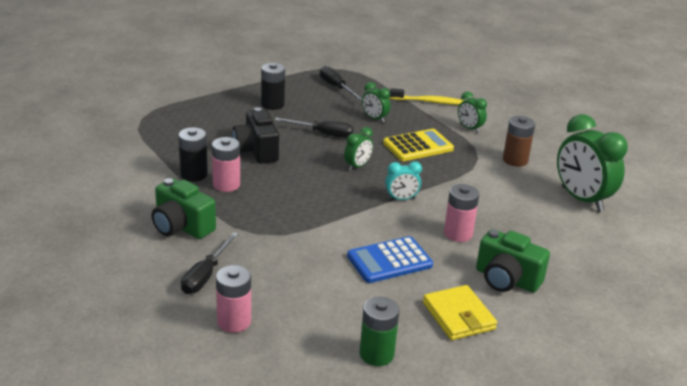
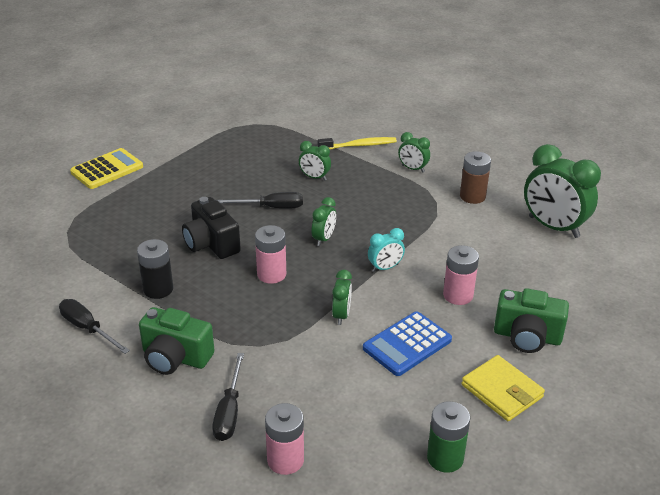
camera: 15 degrees left, 5 degrees up
pink battery [212,137,240,192] -> pink battery moved to [255,225,286,284]
black battery [261,63,285,110] -> none
black screwdriver [320,66,362,100] -> black screwdriver moved to [59,299,130,354]
yellow calculator [383,129,454,161] -> yellow calculator moved to [70,148,143,189]
none -> green clock [332,270,352,325]

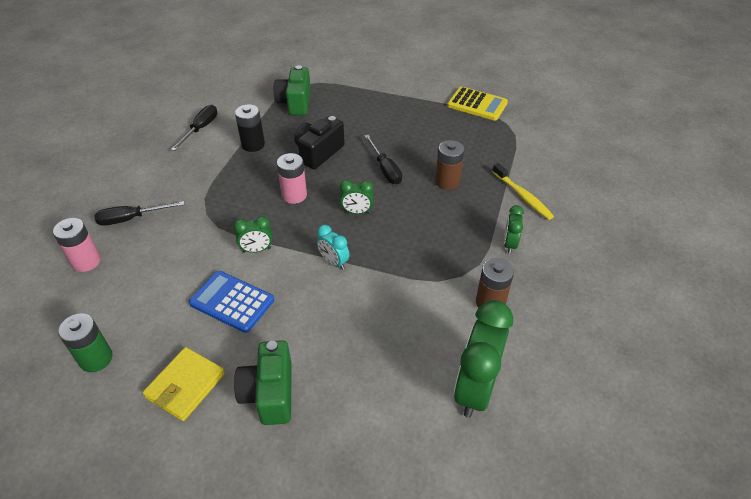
camera: 70 degrees right, 10 degrees up
yellow calculator [70,148,143,189] -> yellow calculator moved to [447,87,508,120]
green camera [139,307,215,375] -> green camera moved to [274,65,311,115]
green clock [299,141,331,181] -> brown battery [435,140,464,190]
pink battery [443,245,479,305] -> none

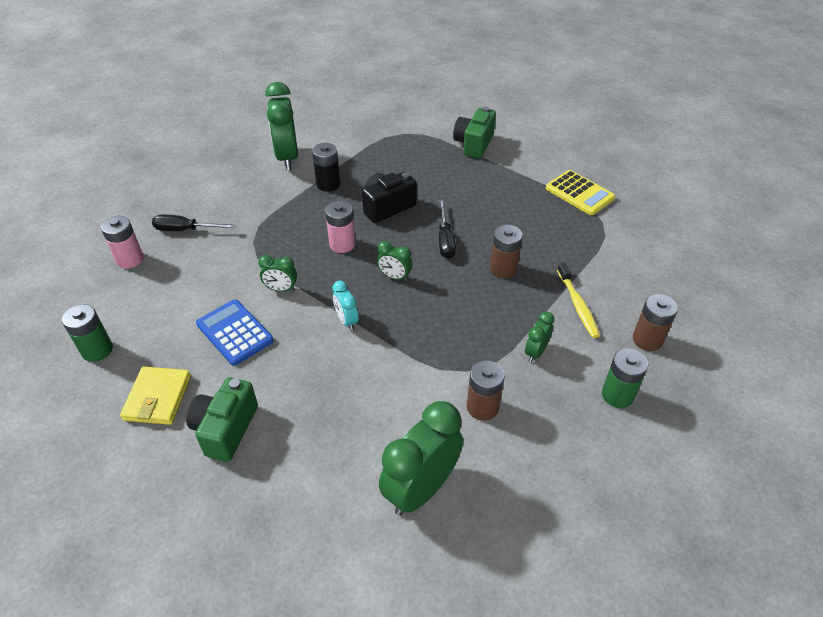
camera: 20 degrees right, 0 degrees up
yellow wallet [143,347,225,421] -> yellow wallet turned 45 degrees counterclockwise [120,367,191,425]
black screwdriver [171,105,217,151] -> green clock [265,82,298,170]
green camera [274,65,311,115] -> green camera moved to [453,107,496,158]
none -> green battery [602,348,648,408]
none -> brown battery [633,294,678,351]

